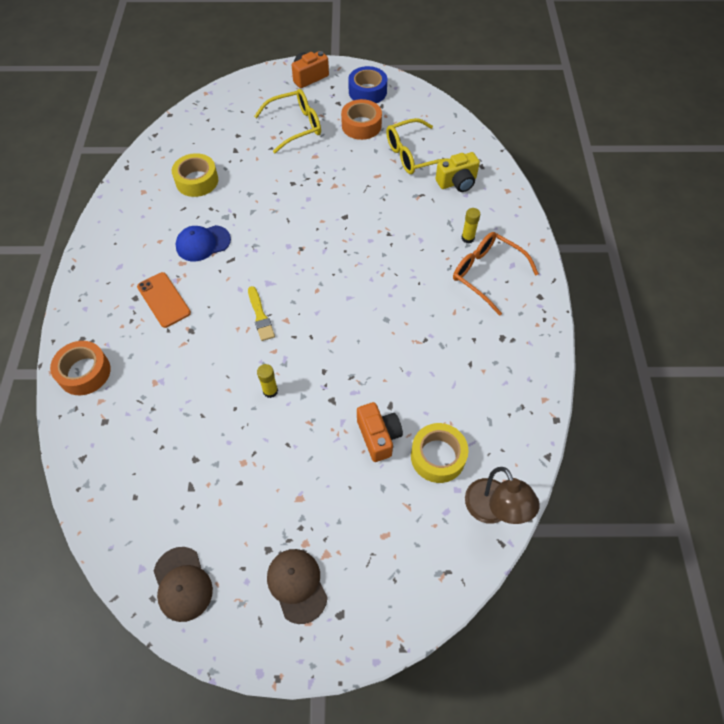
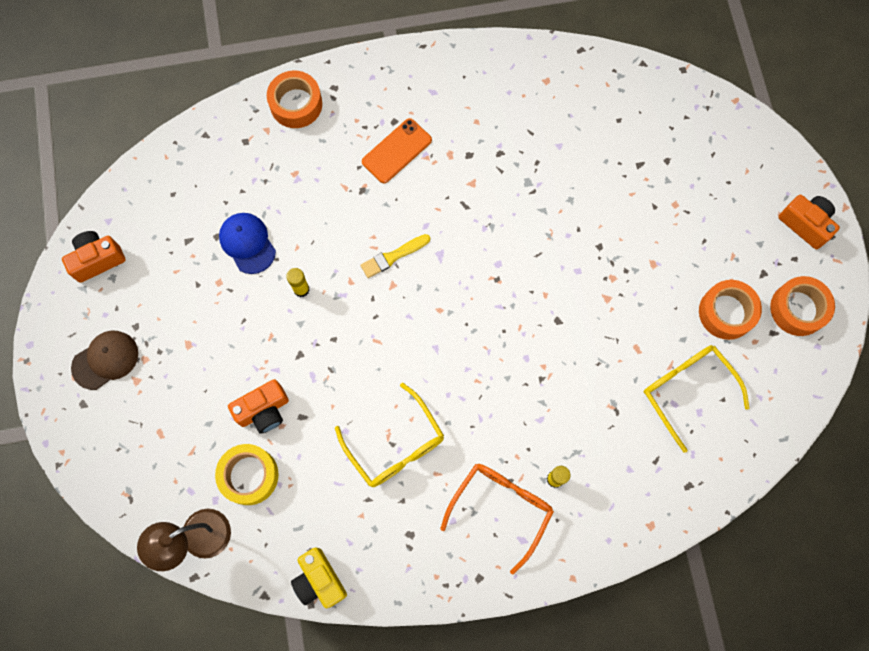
camera: 80 degrees right, 15 degrees up
brown cap [154,547,213,622] -> orange camera [62,231,126,283]
yellow tape [172,153,218,197] -> none
blue cap [176,225,231,262] -> blue cap moved to [219,213,276,274]
yellow glasses [254,89,321,153] -> yellow glasses moved to [335,383,444,487]
blue tape [348,66,387,103] -> orange tape [770,276,835,336]
yellow camera [436,152,480,192] -> yellow camera moved to [291,548,347,608]

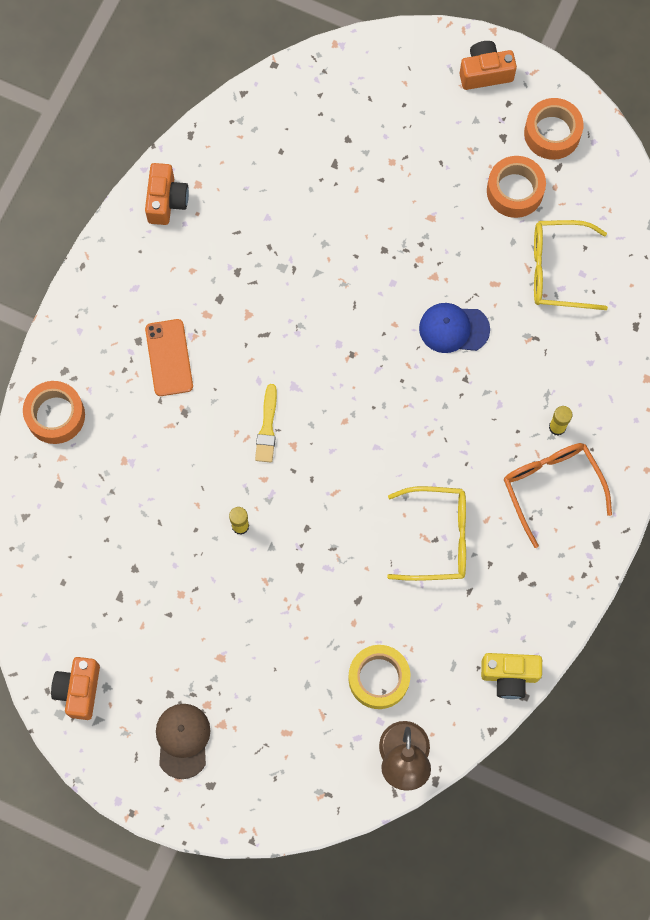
camera: 55 degrees left, 0 degrees up
blue cap [219,213,276,274] -> blue cap moved to [419,303,490,353]
orange camera [228,379,289,434] -> orange camera moved to [145,163,189,225]

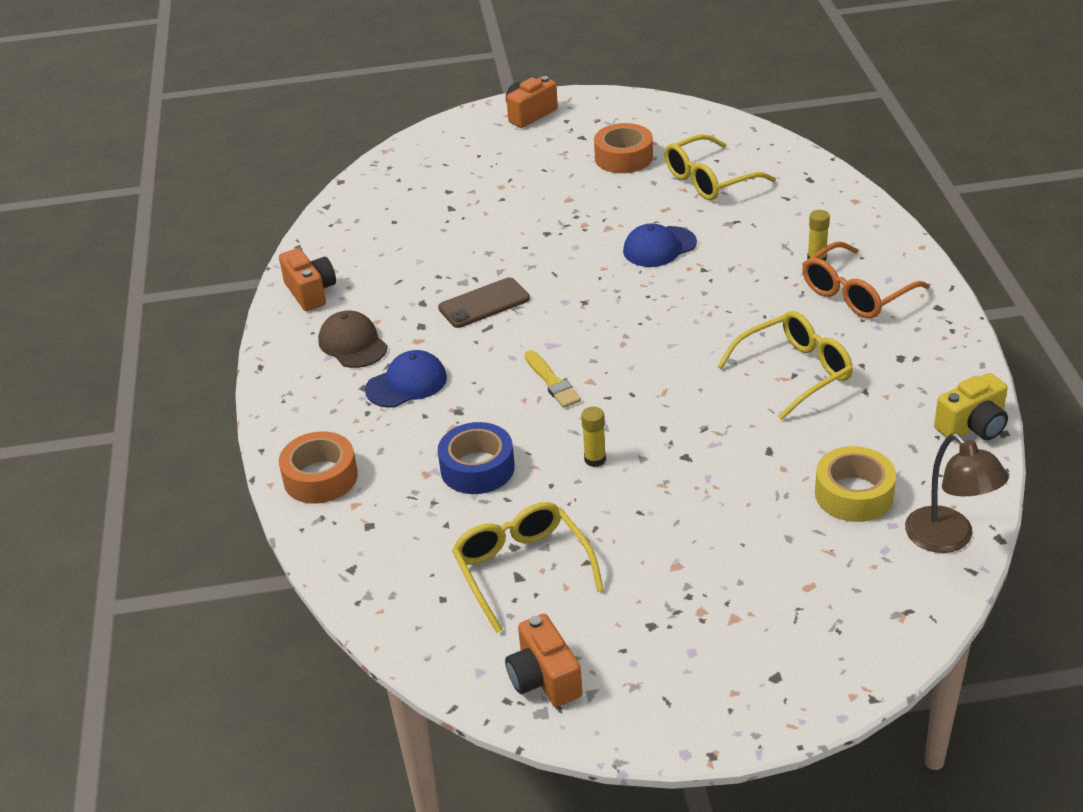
camera: 30 degrees left, 35 degrees down
orange phone [145,319,193,396] -> blue cap [365,350,447,408]
brown cap [156,704,210,779] -> brown cap moved to [318,311,388,368]
orange glasses [504,443,612,548] -> orange glasses turned 75 degrees counterclockwise [802,242,930,318]
orange tape [524,98,583,160] -> none
none -> brown phone [438,277,530,328]
none -> blue tape [438,422,515,494]
none -> yellow glasses [452,502,604,633]

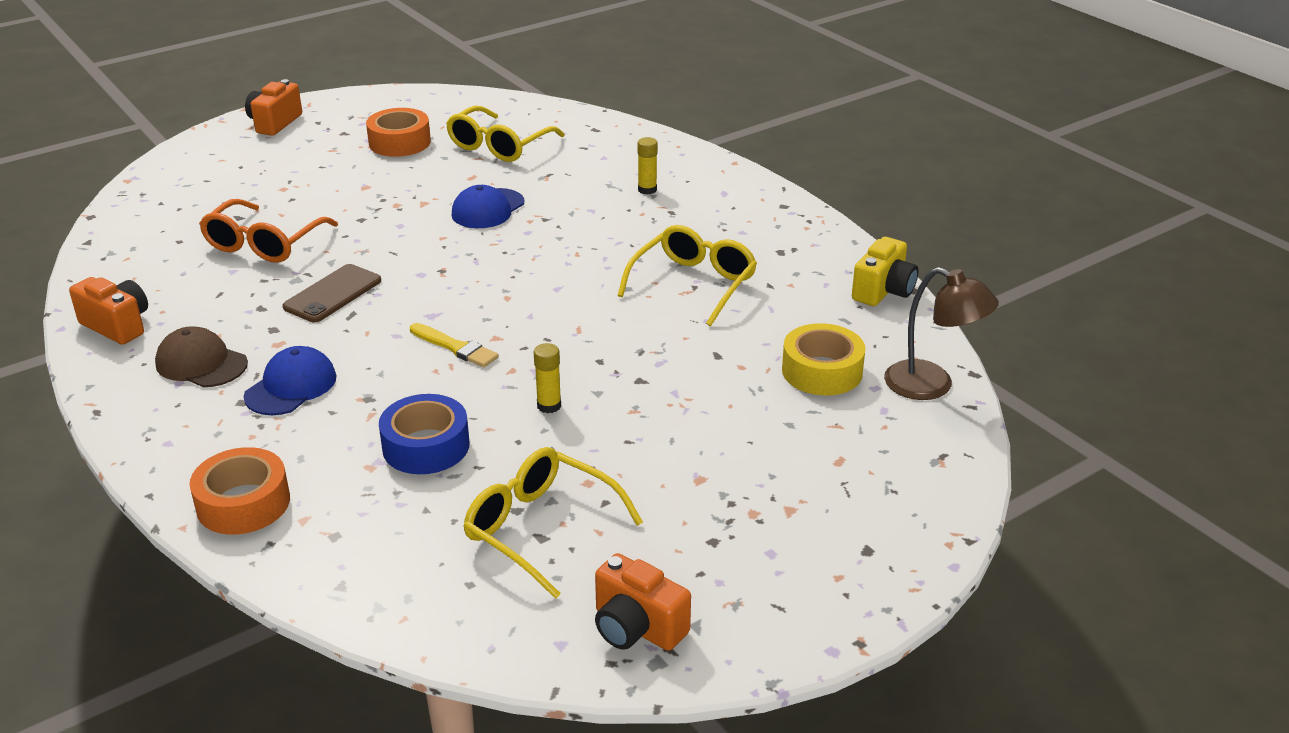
camera: 30 degrees left, 5 degrees down
orange glasses [802,242,930,318] -> orange glasses moved to [199,199,338,263]

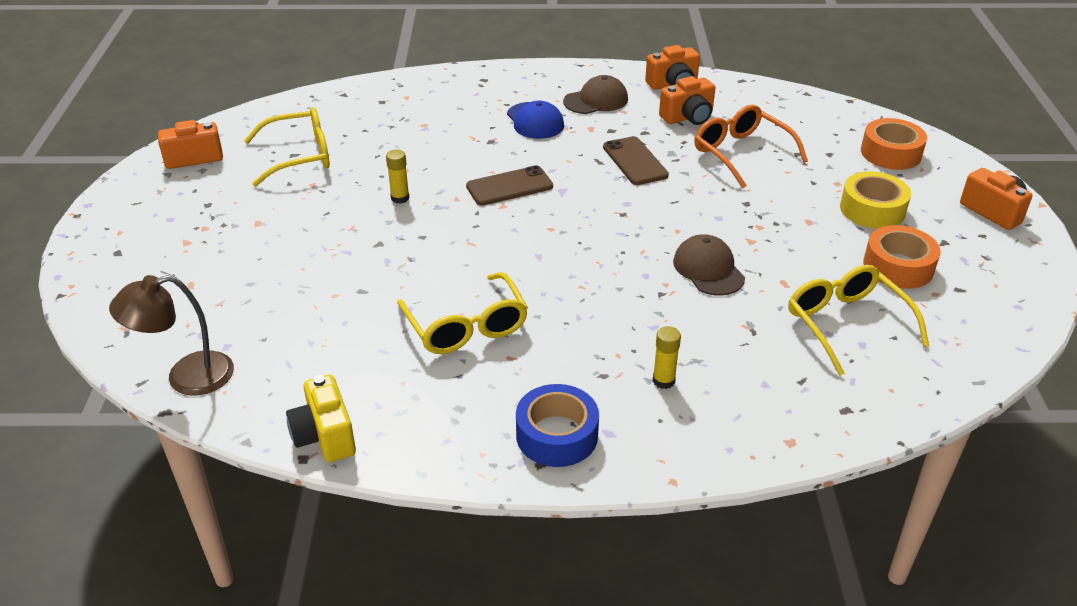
camera: 125 degrees right, 5 degrees up
orange tape [190,447,290,535] -> orange tape moved to [861,118,927,170]
blue tape [379,394,470,474] -> blue tape moved to [516,384,599,467]
yellow brush [410,323,499,367] -> brown phone [466,165,553,206]
blue cap [451,185,524,228] -> brown cap [673,234,745,296]
yellow tape [782,323,865,396] -> yellow tape moved to [840,171,911,229]
none -> orange camera [659,76,715,125]

